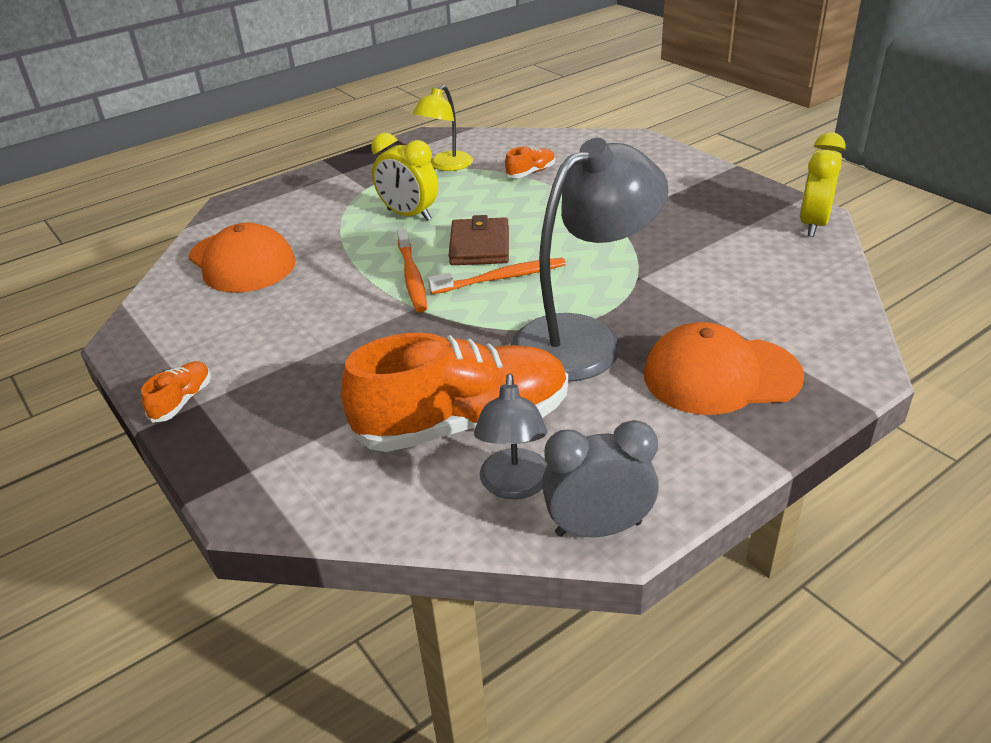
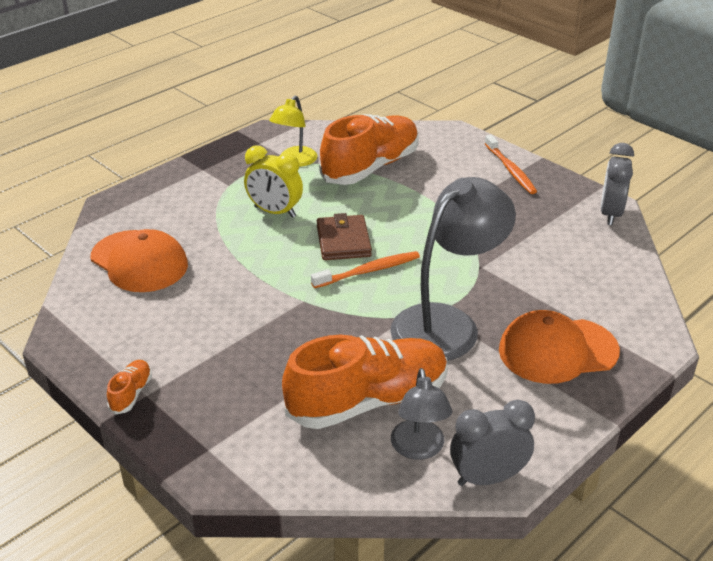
camera: 10 degrees left, 0 degrees up
orange toothbrush [397,228,427,312] -> orange toothbrush moved to [485,135,537,194]
orange shoe [505,146,555,178] -> orange shoe [319,114,419,185], size x2.42
yellow clock [800,132,845,237] -> grey clock [601,143,634,225]

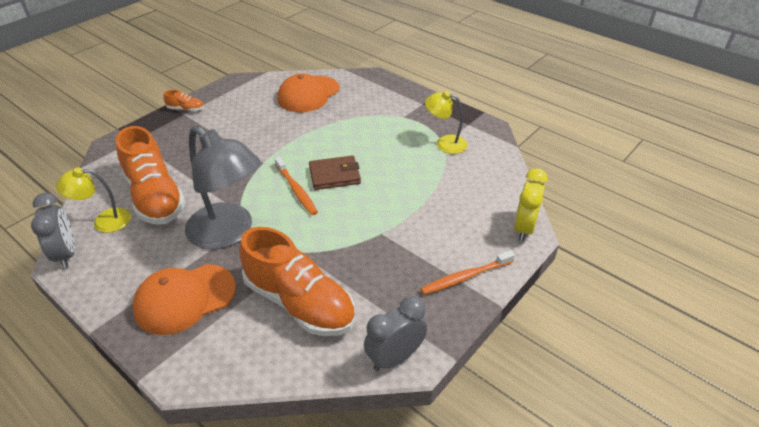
camera: 85 degrees right, 5 degrees up
yellow clock [244,146,303,218] -> yellow clock moved to [514,168,548,241]
orange shoe [319,114,419,185] -> orange shoe moved to [239,227,355,336]
grey lamp [391,368,453,460] -> yellow lamp [56,168,131,233]
orange cap [499,310,620,384] -> orange cap turned 105 degrees counterclockwise [132,264,236,335]
grey clock [601,143,634,225] -> grey clock turned 45 degrees counterclockwise [364,296,427,371]

